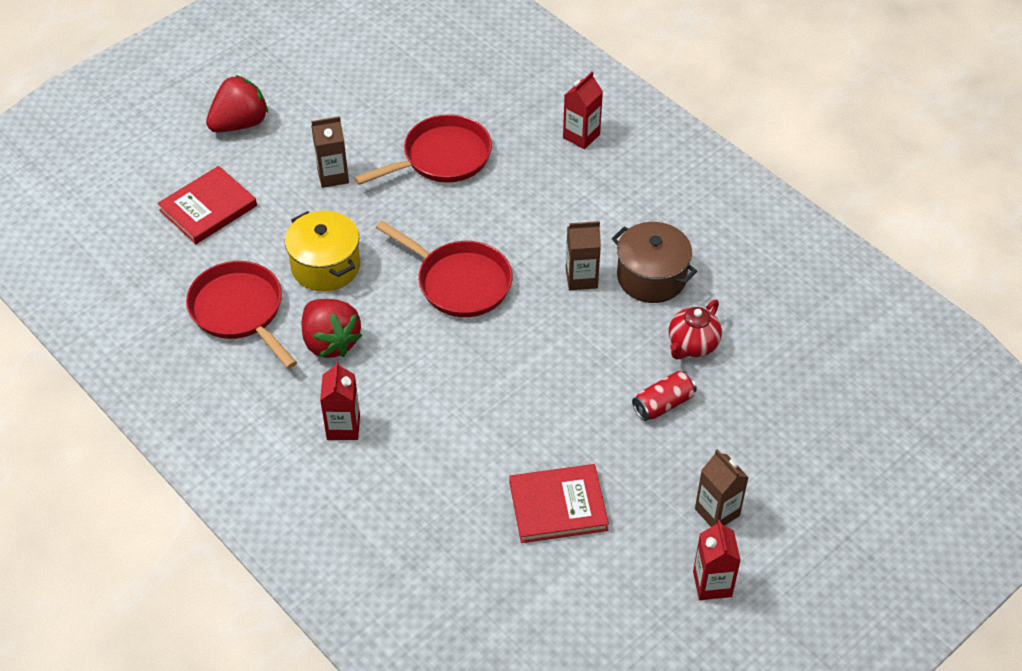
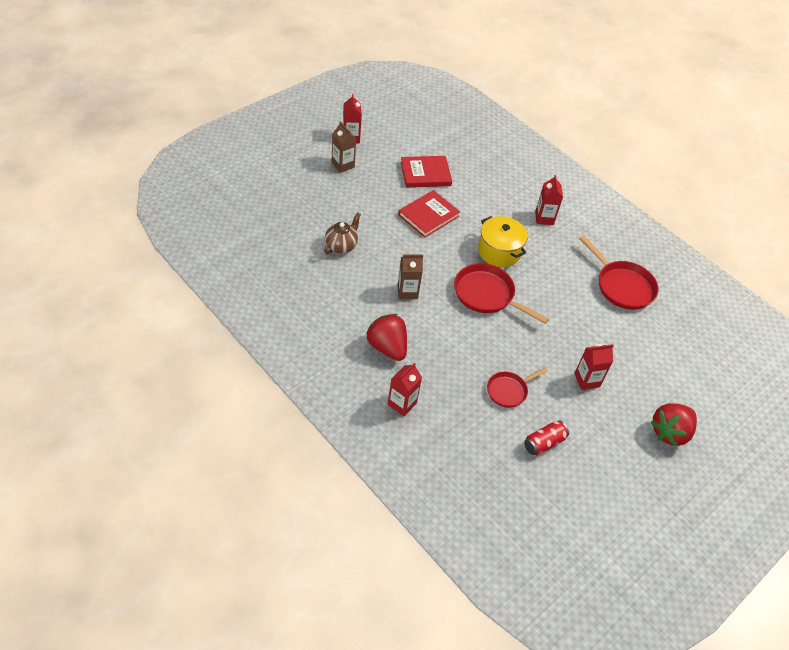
camera: 175 degrees right, 0 degrees up
red book [157,166,257,244] -> red book moved to [398,190,460,238]
yellow pot [285,211,360,292] -> yellow pot moved to [478,216,528,267]
red strawberry [302,299,362,358] -> red strawberry moved to [366,314,407,361]
brown carton [311,116,349,188] -> red carton [574,344,614,390]
red pan [354,114,492,185] -> red pan [487,367,548,408], size x0.62
brown pot [612,222,697,303] -> none
red can [632,371,697,421] -> red can moved to [524,421,569,455]
red teapot [669,300,722,360] -> brown teapot [324,212,361,254]

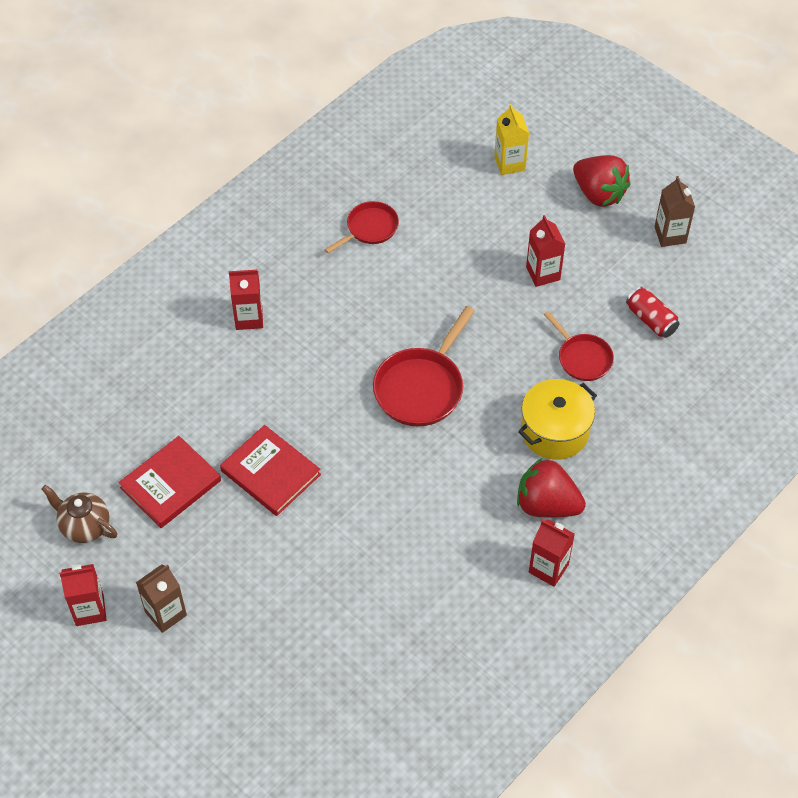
camera: 90 degrees left, 5 degrees up
brown teapot [324,212,361,254] -> brown teapot moved to [42,485,117,543]
red strawberry [366,314,407,361] -> red strawberry turned 60 degrees clockwise [517,458,586,517]
red carton [388,362,422,416] -> red carton moved to [529,519,575,587]
brown carton [398,255,423,299] -> brown carton moved to [655,176,695,247]
red book [401,156,452,188] -> red book turned 60 degrees clockwise [119,436,221,528]
yellow pot [478,216,528,267] -> yellow pot moved to [518,379,597,460]
red pan [579,235,659,310] -> red pan [324,201,399,253], size x0.62
none -> yellow carton [494,104,529,175]

